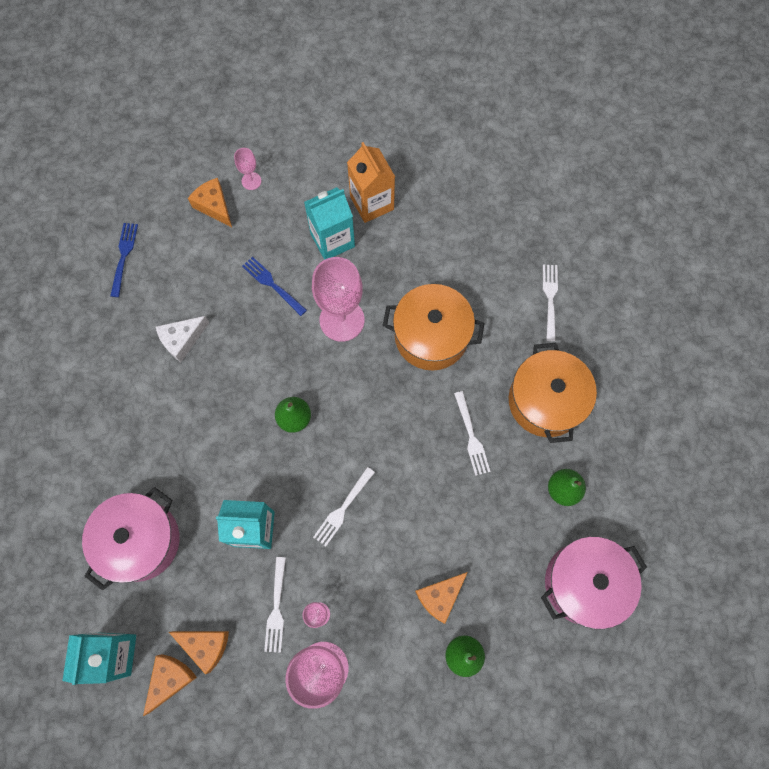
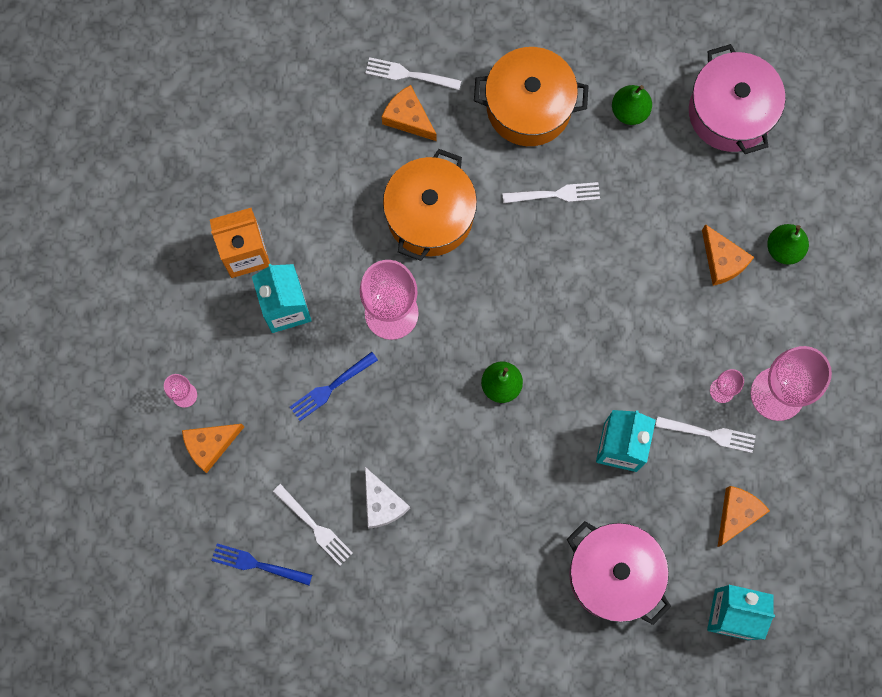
camera: 80 degrees left, 5 degrees up
orange cheese [143,654,197,716] -> orange cheese moved to [382,85,437,141]
white fork [313,467,375,547] -> white fork moved to [273,484,353,566]

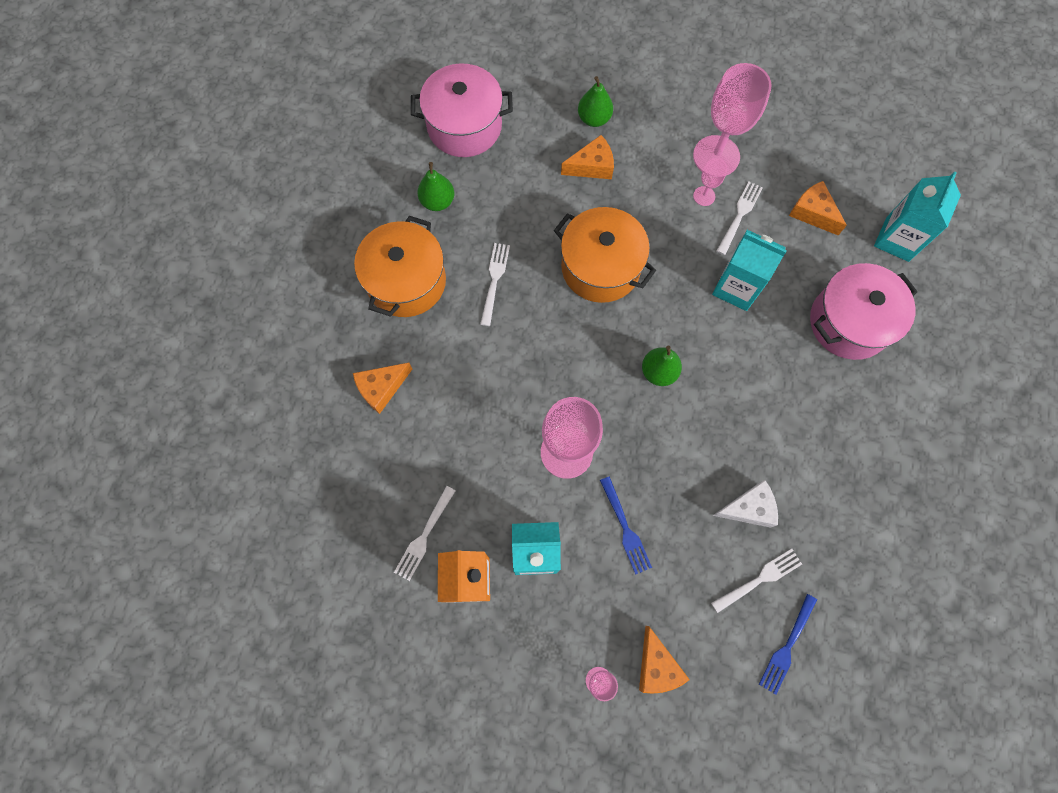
camera: 75 degrees left, 5 degrees down
white fork [365,57,462,90] -> white fork moved to [394,486,455,581]
orange pot [383,149,477,261] -> orange pot moved to [554,207,656,303]

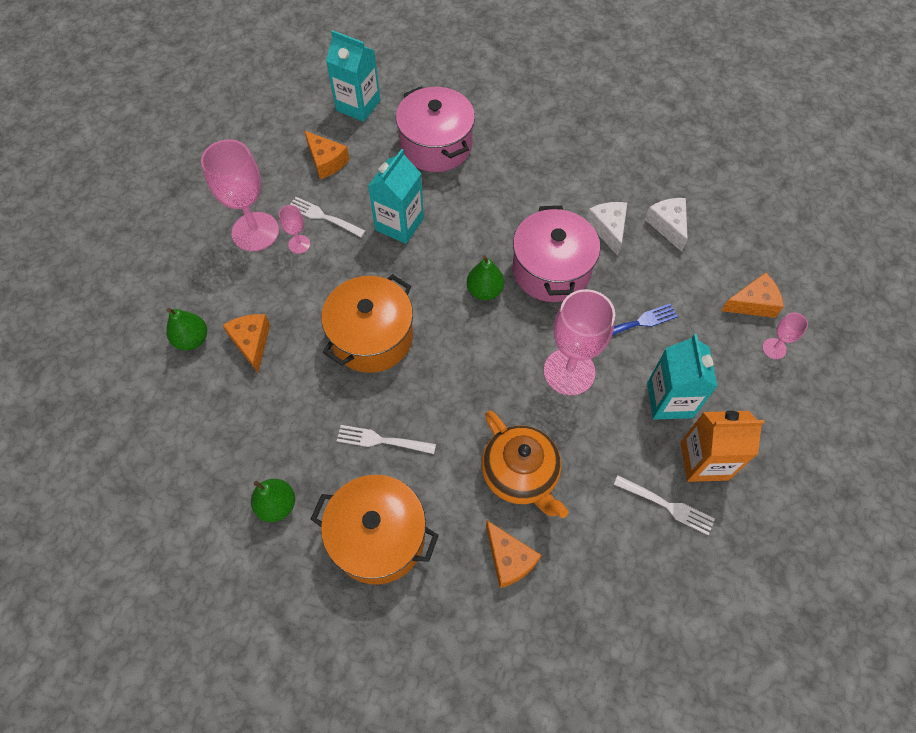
camera: 90 degrees left, 10 degrees down
pink pot [411,63,513,157] -> pink pot moved to [513,206,600,302]
white fork [711,549,802,613] -> white cheese [645,198,688,252]
blue fork [759,594,817,695] -> none
orange cheese [789,181,847,235] -> orange cheese turned 90 degrees counterclockwise [304,131,350,179]
none -> orange teapot [481,411,568,518]

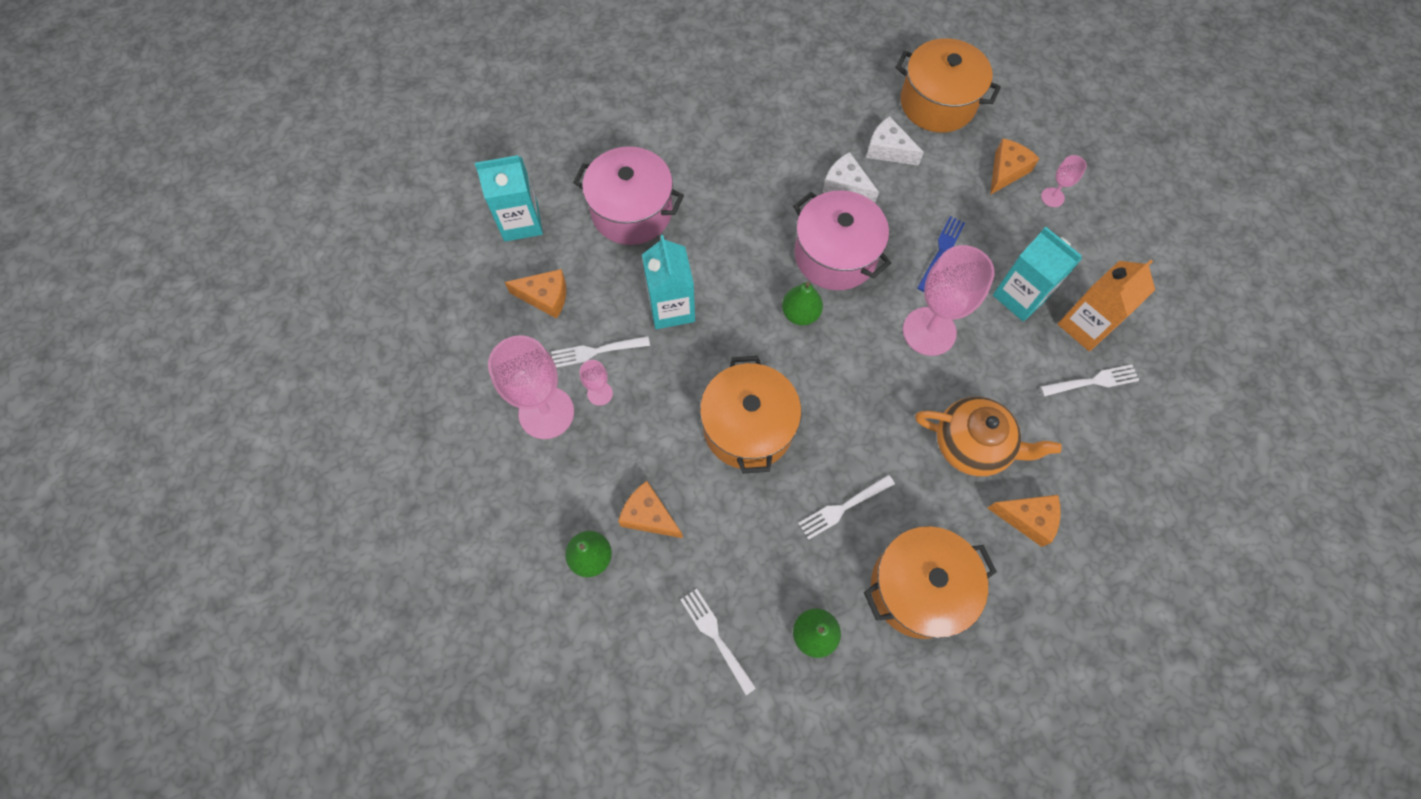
camera: 40 degrees left, 5 degrees up
none -> white fork [681,589,756,695]
none -> orange pot [895,38,1001,133]

